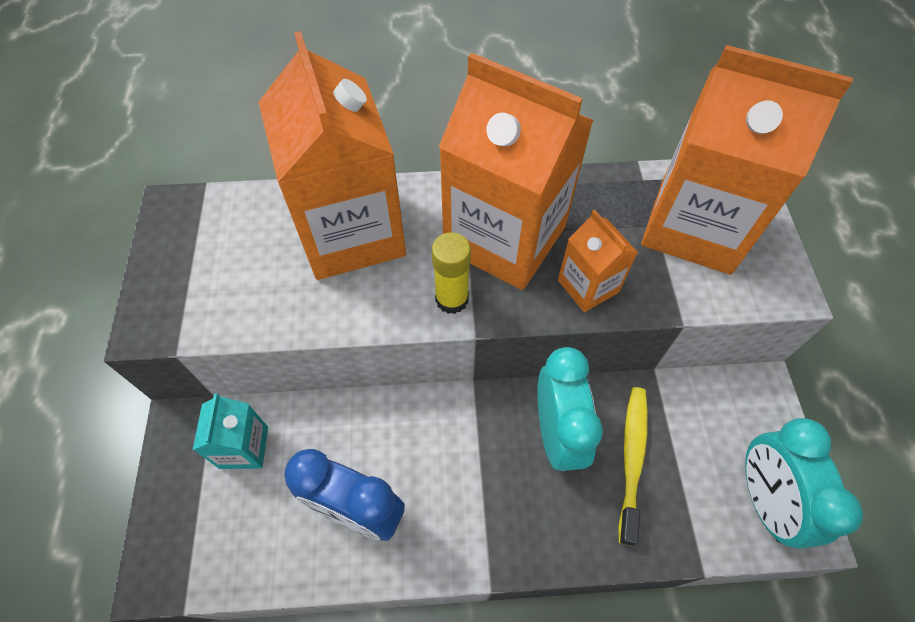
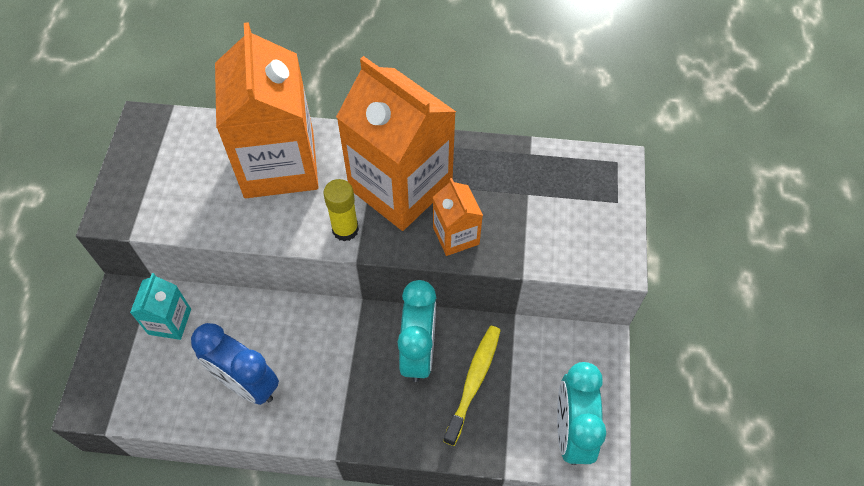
camera: 10 degrees right, 0 degrees up
orange carton [641,45,853,275] -> none

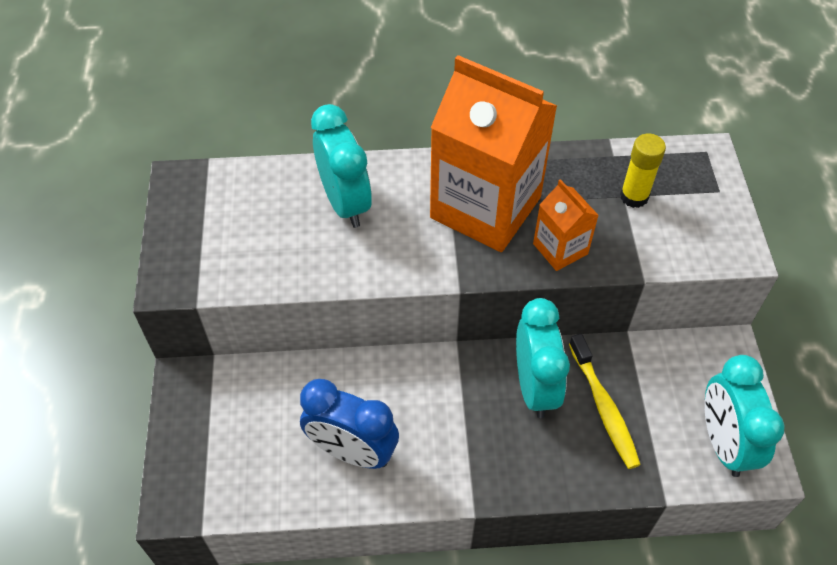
camera: 10 degrees left, 5 degrees down
turquoise carton [130,273,191,340] -> none
orange carton [215,22,318,198] -> turquoise clock [311,104,372,228]
yellow glue stick [324,179,359,242] -> yellow glue stick moved to [620,134,666,208]
yellow toothbrush [443,326,501,446] -> yellow toothbrush turned 150 degrees clockwise [569,334,641,469]

